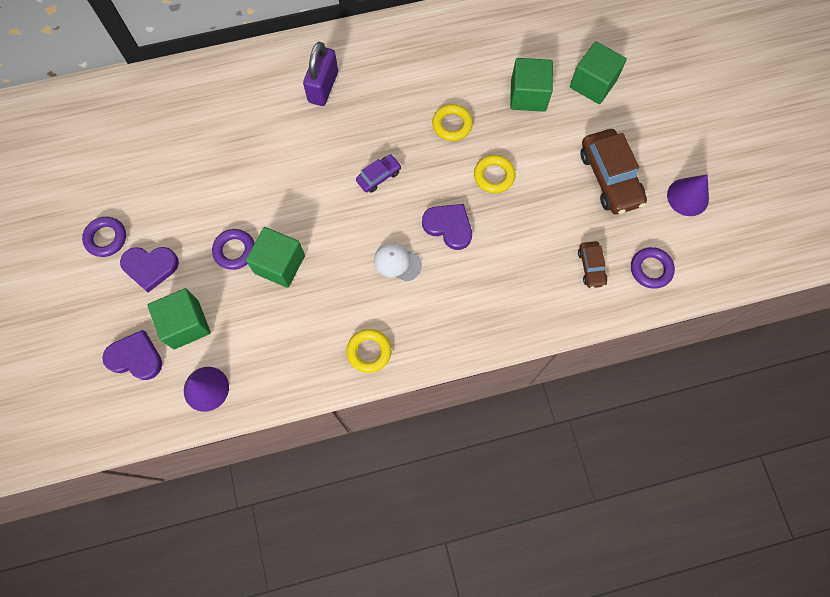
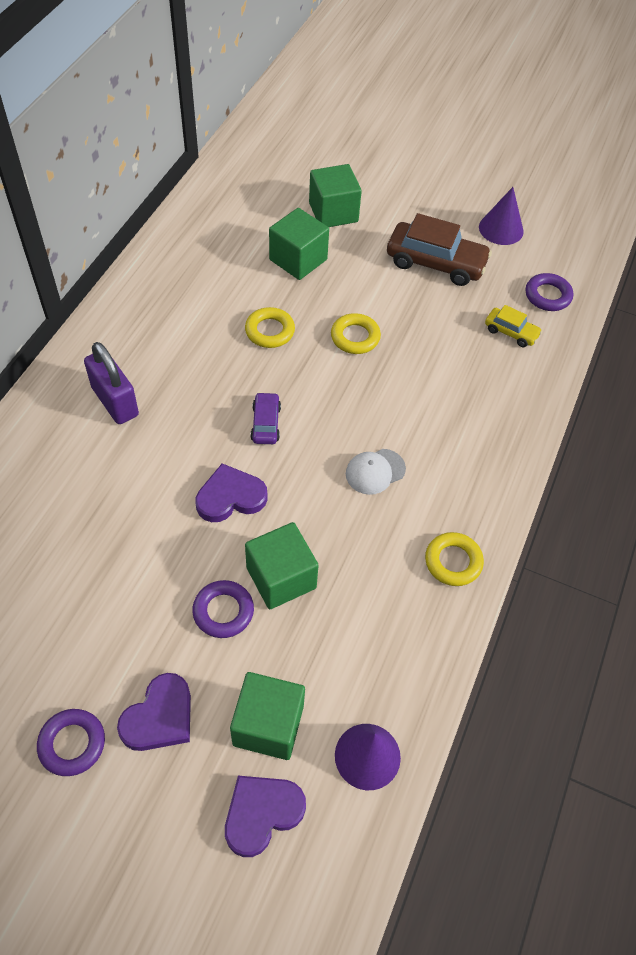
camera: 55 degrees left, 15 degrees down
purple heart [422,204,472,250] -> purple heart moved to [195,463,268,522]
brown car [578,241,607,288] -> yellow car [485,305,542,347]

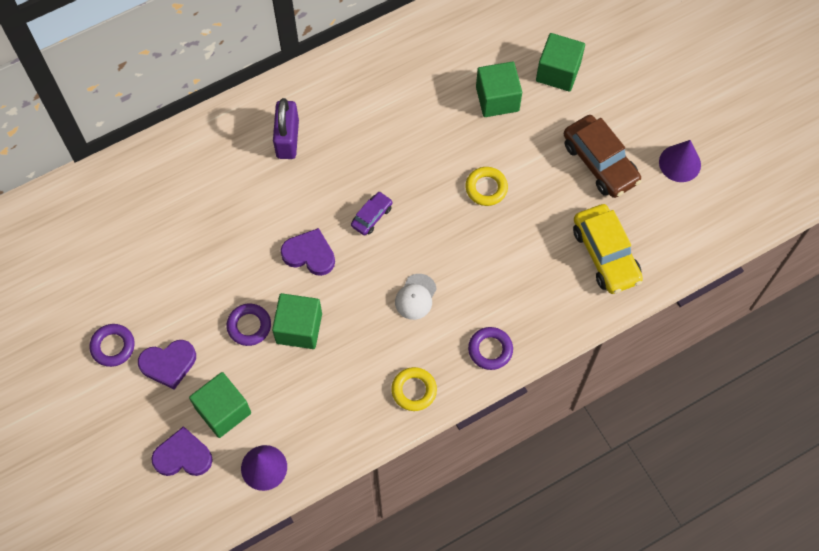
camera: 40 degrees right, 10 degrees up
yellow ring [245,307,295,348] -> none
white cap [346,449,406,495] -> white cap turned 75 degrees counterclockwise [395,274,437,320]
yellow car [485,305,542,347] -> yellow car [573,204,643,294], size x1.91
purple ring [526,273,573,311] -> purple ring moved to [468,327,513,370]

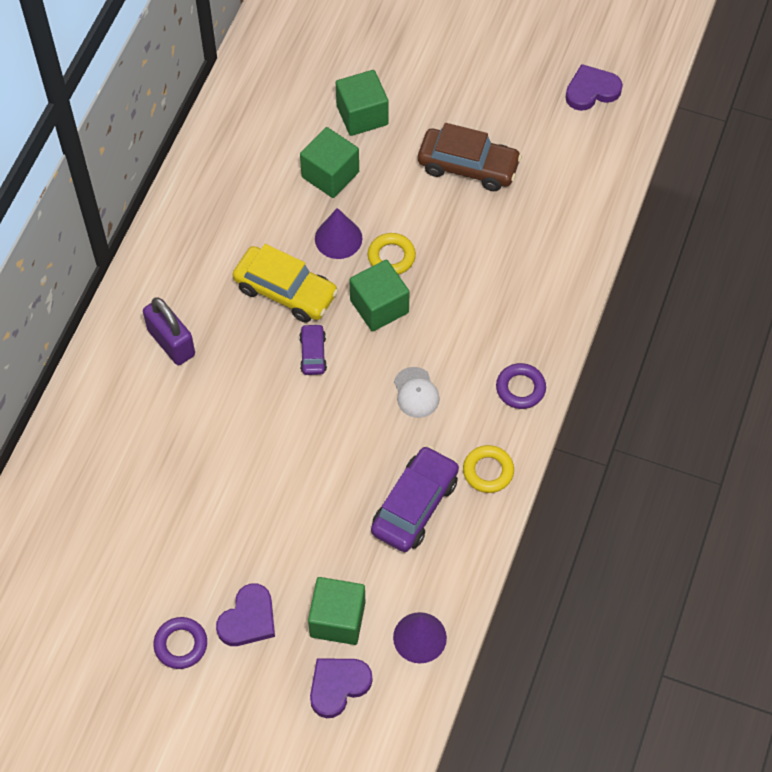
camera: 40 degrees left, 5 degrees down
purple ring [227,304,271,346] -> none
green cube [272,293,322,349] -> green cube moved to [349,259,410,332]
purple heart [281,228,335,276] -> purple heart moved to [565,64,623,111]
yellow car [573,204,643,294] -> yellow car moved to [233,244,339,323]
purple cone [659,140,701,182] -> purple cone moved to [315,208,362,259]
none -> purple car [371,446,459,552]

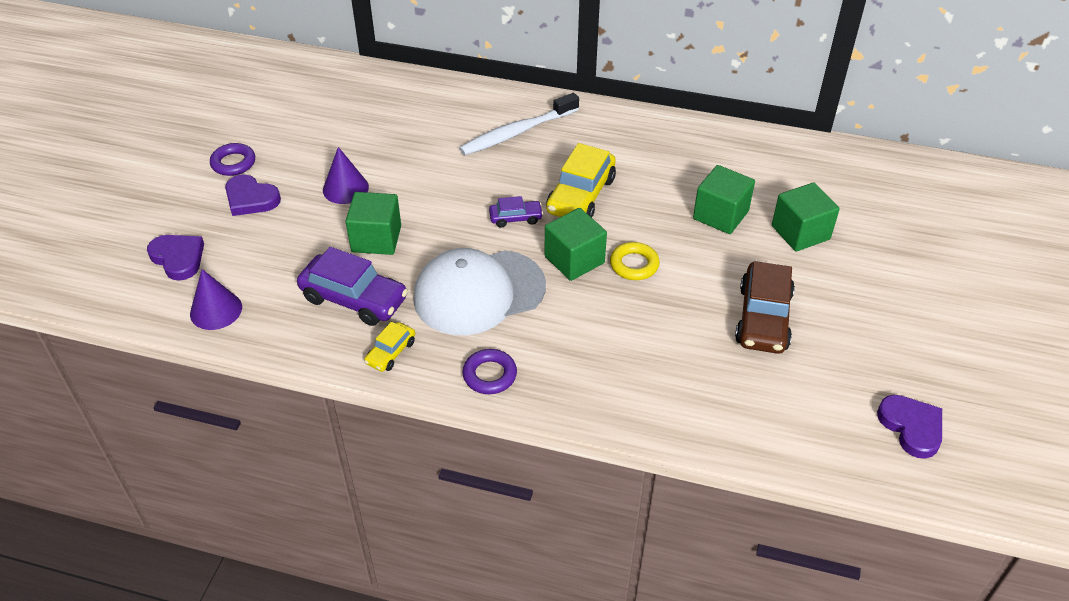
camera: 85 degrees right, 15 degrees down
purple padlock [143,297,195,365] -> white toothbrush [459,93,579,155]
green cube [308,577,366,645] -> green cube moved to [346,192,401,255]
purple cone [315,208,362,259] -> purple cone moved to [323,147,369,204]
white cap [394,367,440,418] -> white cap [413,248,546,335], size x2.35
yellow ring [463,445,514,493] -> yellow car [364,322,415,372]

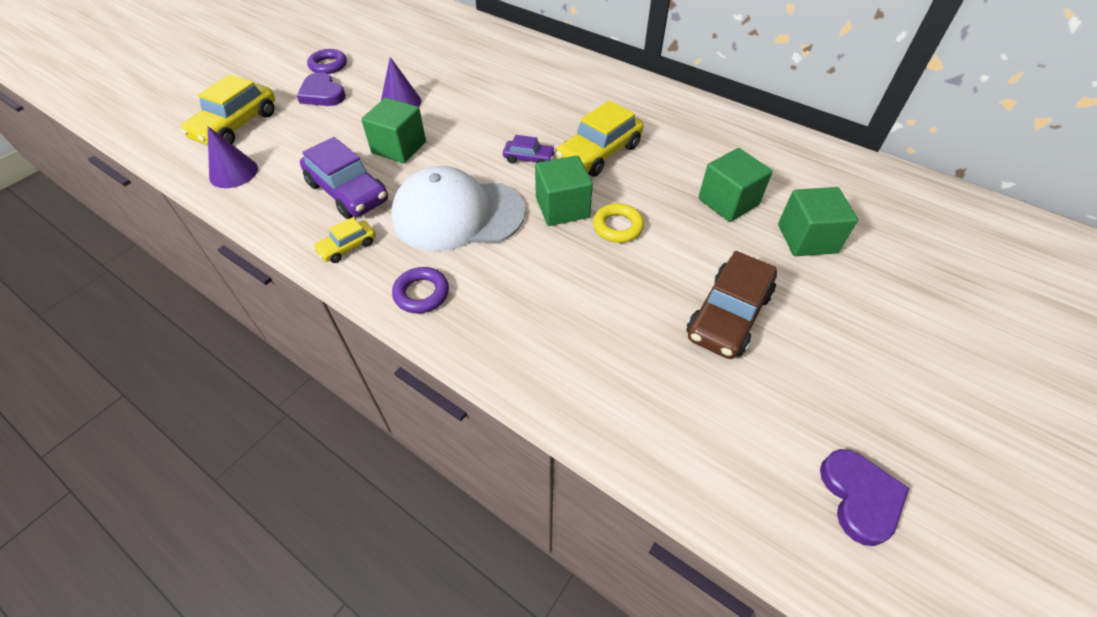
camera: 20 degrees right, 5 degrees up
purple heart [147,235,204,281] -> yellow car [180,74,275,145]
white toothbrush [459,93,579,155] -> none

